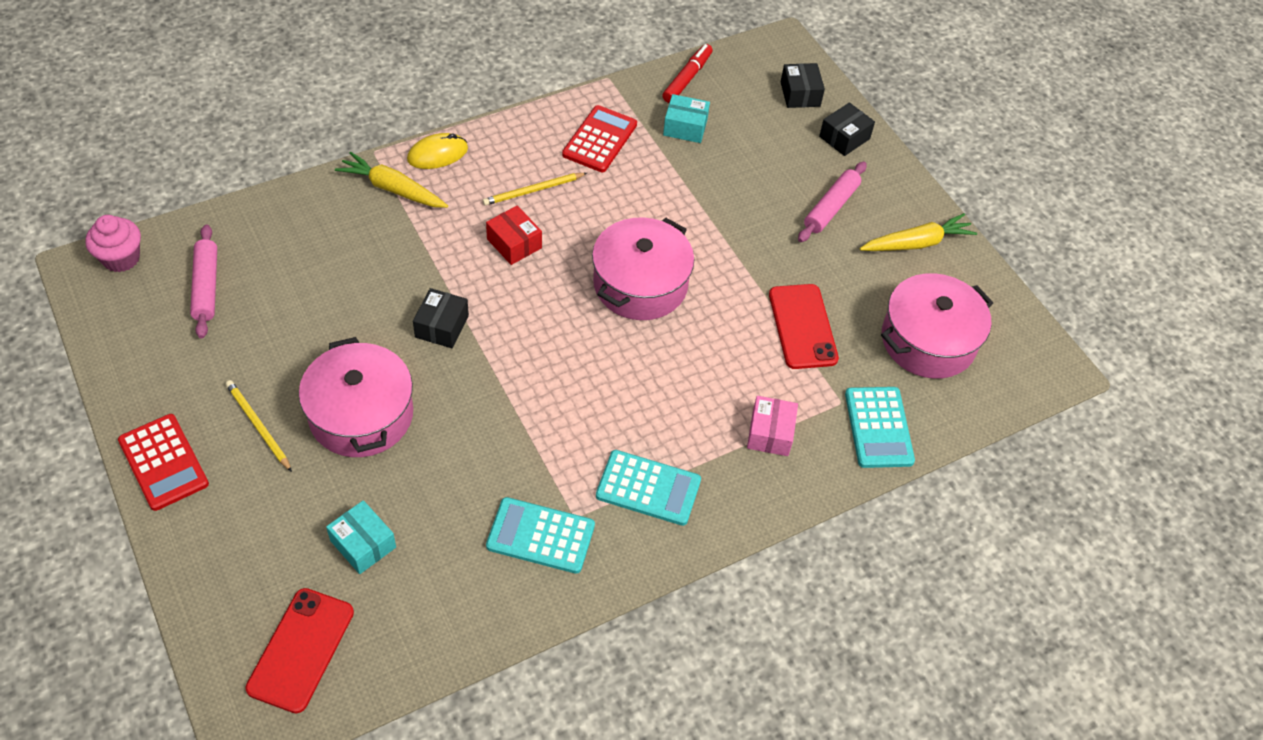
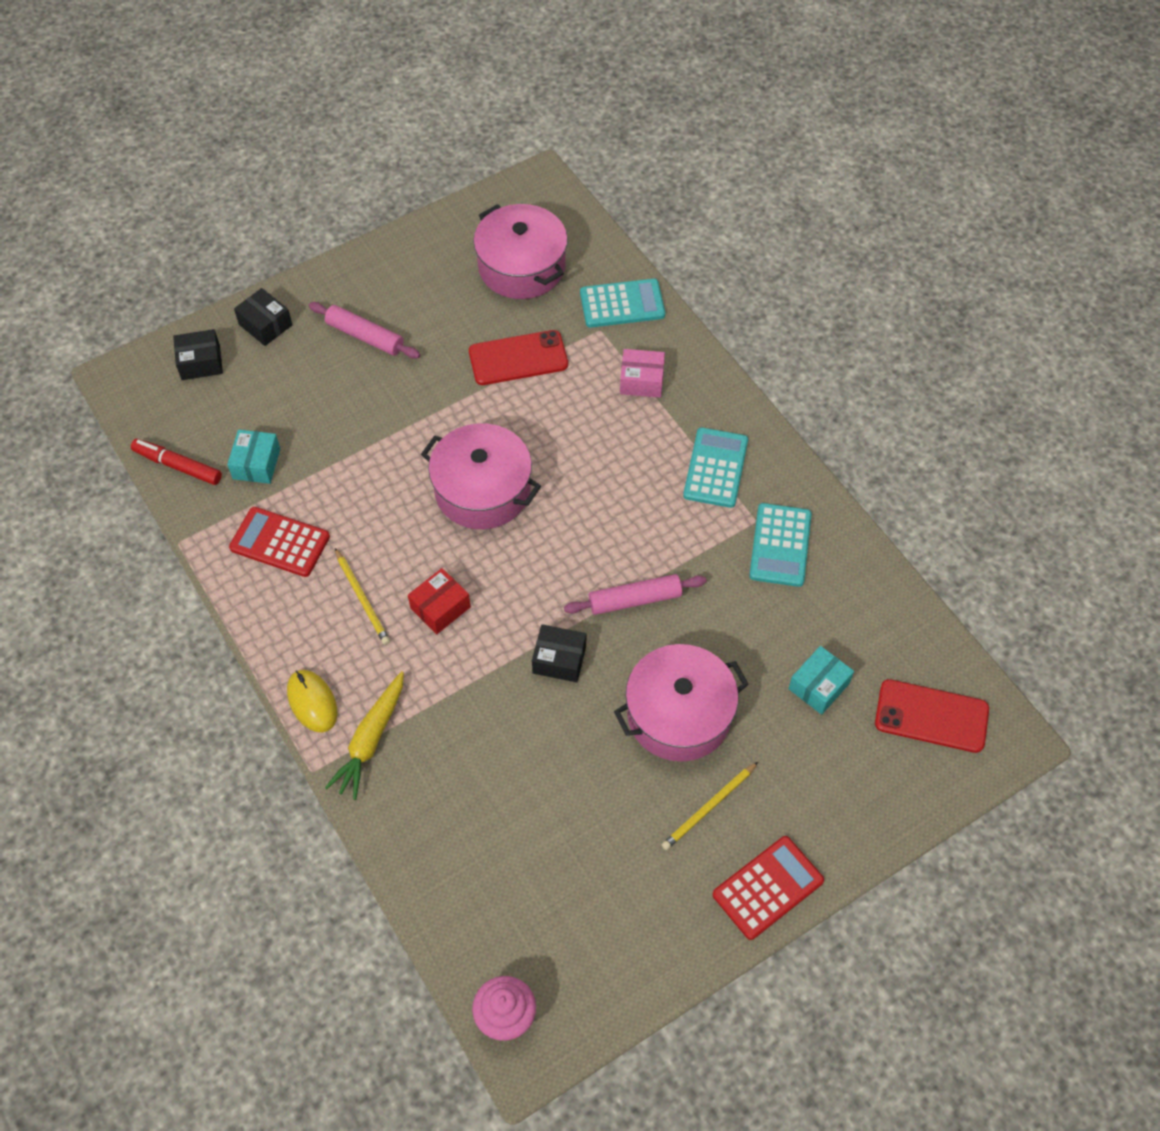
camera: 90 degrees left, 5 degrees up
pink rolling pin [190,224,217,338] -> pink rolling pin moved to [564,574,707,615]
yellow carrot [860,213,977,251] -> none

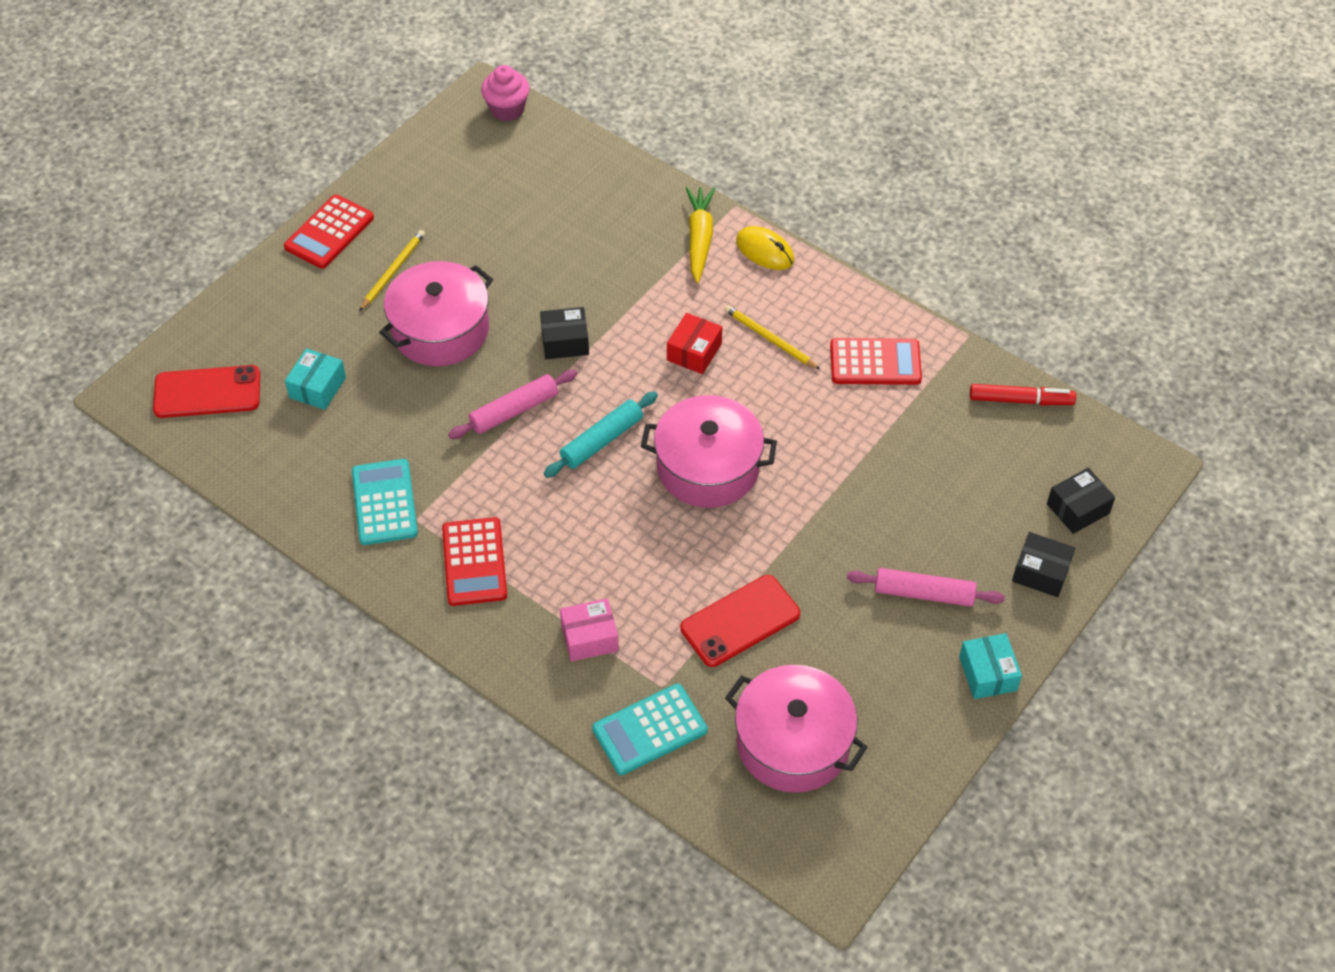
camera: 160 degrees right, 5 degrees down
turquoise box [227,430,280,484] -> turquoise box moved to [959,633,1022,699]
turquoise calculator [683,427,748,508] -> red calculator [442,517,507,606]
none -> turquoise rolling pin [544,391,658,478]

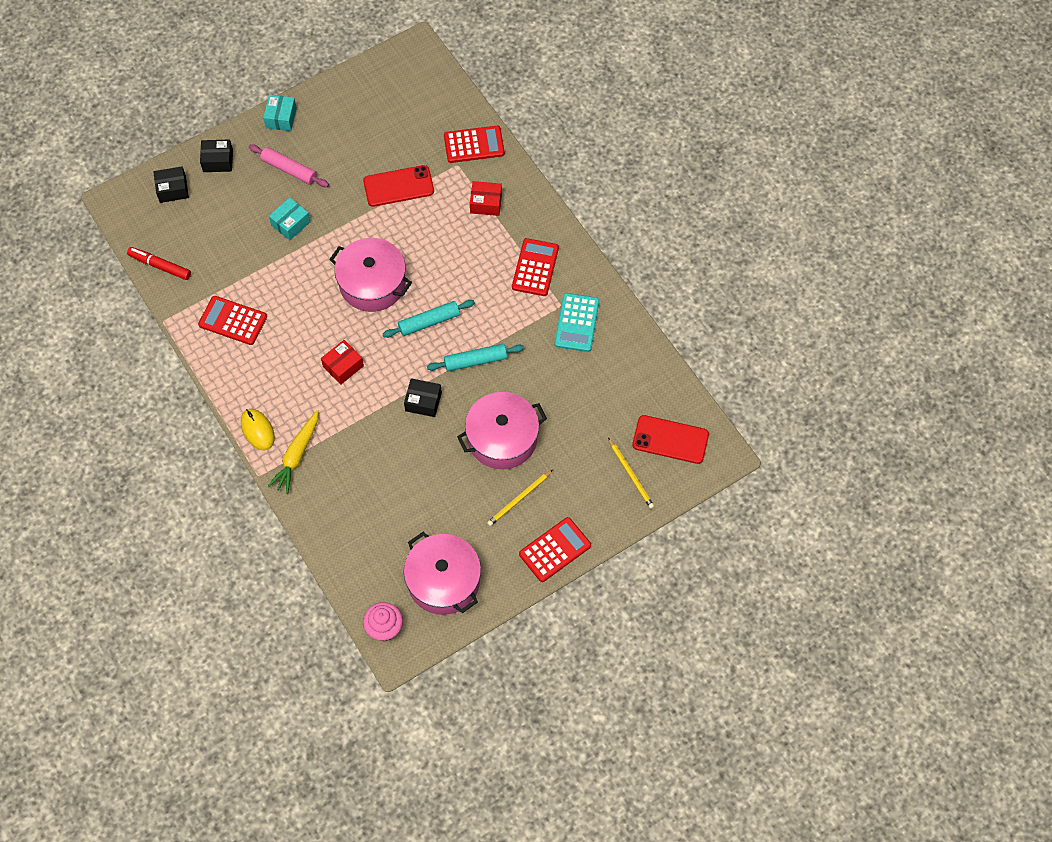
camera: 160 degrees left, 10 degrees up
turquoise box [285,348,346,410] -> turquoise box moved to [269,197,310,241]
pink rolling pin [448,370,577,439] -> turquoise rolling pin [427,344,524,371]
pink box [560,598,619,662] -> red box [470,181,502,216]
turquoise calculator [592,684,708,775] -> red calculator [444,126,505,163]
yellow pencil [724,305,820,369] -> yellow pencil moved to [608,438,654,509]
pink pot [725,665,868,793] -> pink pot moved to [404,532,481,615]
black box [1012,532,1075,597] -> black box turned 45 degrees counterclockwise [200,139,233,172]

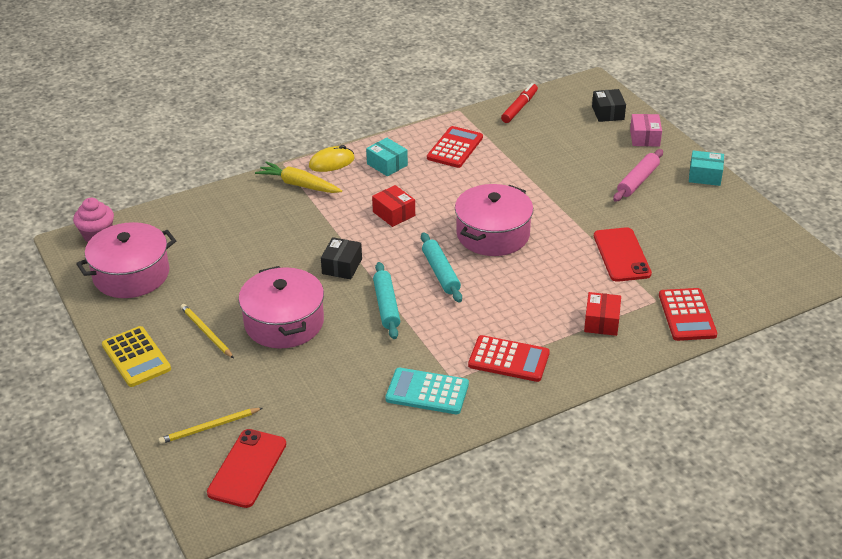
camera: 95 degrees right, 25 degrees down
black box [200,139,233,172] -> pink box [630,114,662,146]
turquoise box [269,197,310,241] -> turquoise box moved to [366,138,408,176]
red calculator [519,517,591,582] -> yellow calculator [102,326,171,387]

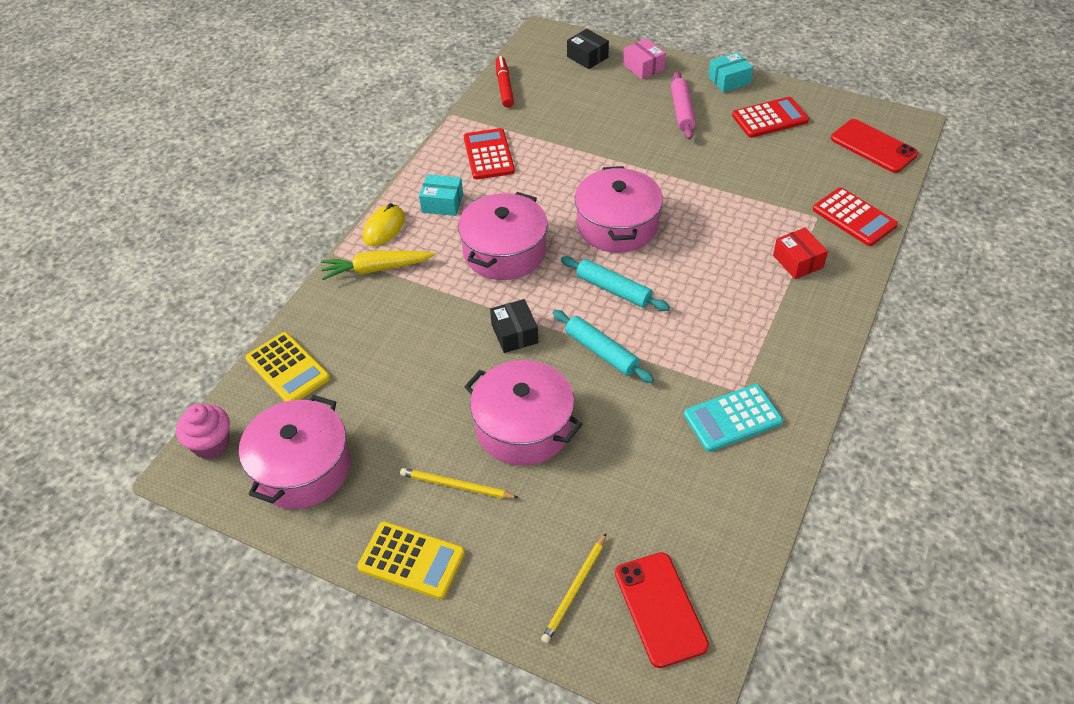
camera: 35 degrees left, 10 degrees up
red box [372,185,415,227] -> pink pot [458,192,548,280]
red calculator [468,335,550,382] -> red calculator moved to [732,97,809,138]
red phone [594,227,652,282] -> red phone moved to [831,119,918,173]
none -> yellow calculator [245,332,330,402]

